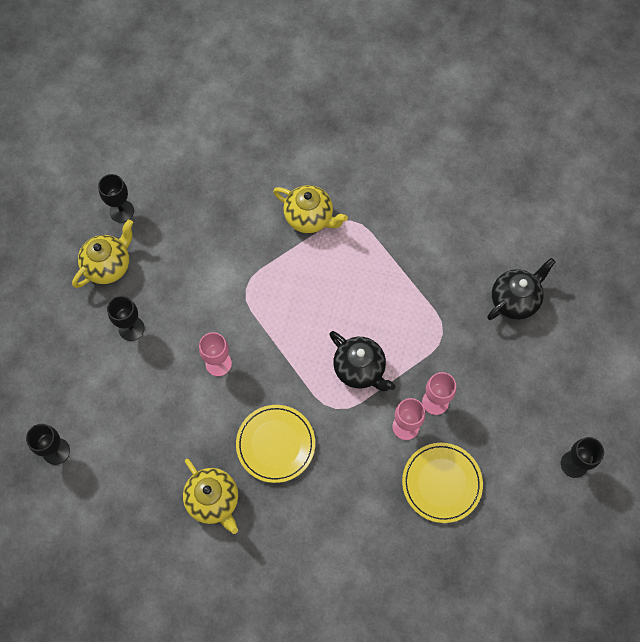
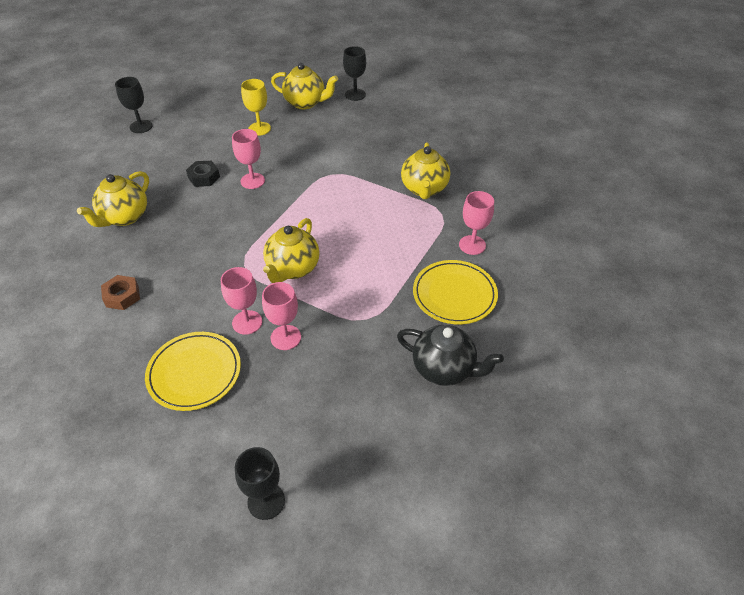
camera: 65 degrees right, 20 degrees down
black goblet [107,296,145,341] -> yellow goblet [241,79,271,136]
yellow plate [236,405,315,483] -> yellow plate moved to [413,260,498,324]
black teapot [329,331,396,391] -> yellow teapot [263,218,320,283]
none -> brown nut [101,275,140,310]
none -> black nut [186,161,220,187]
none -> pink goblet [459,191,494,255]

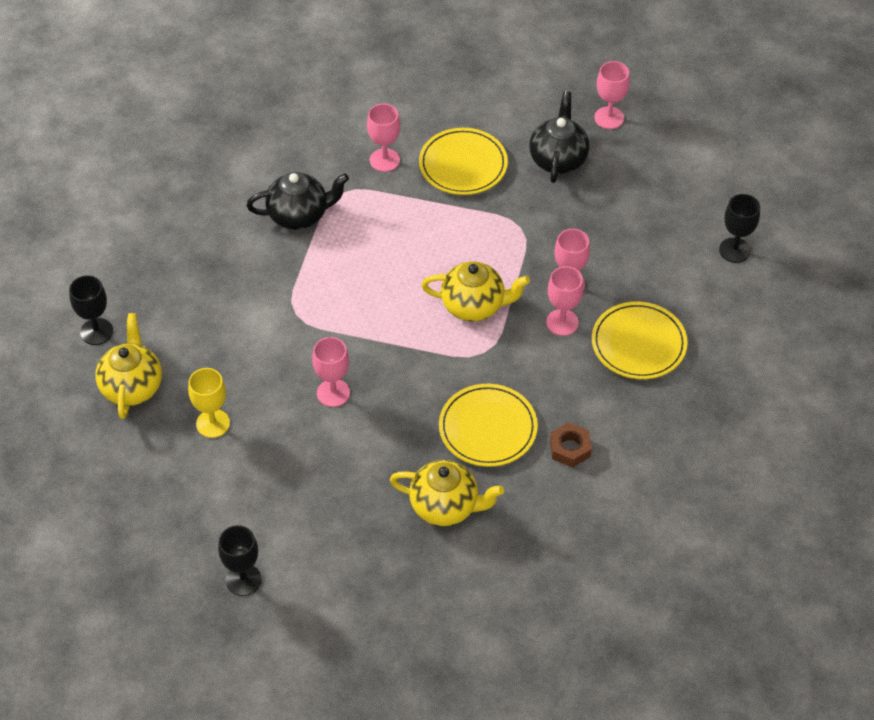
camera: 105 degrees left, 5 degrees up
black nut [186,161,220,187] -> none
yellow teapot [401,142,450,199] -> black teapot [246,172,349,230]
none -> yellow plate [439,384,538,467]
none -> pink goblet [594,61,630,129]

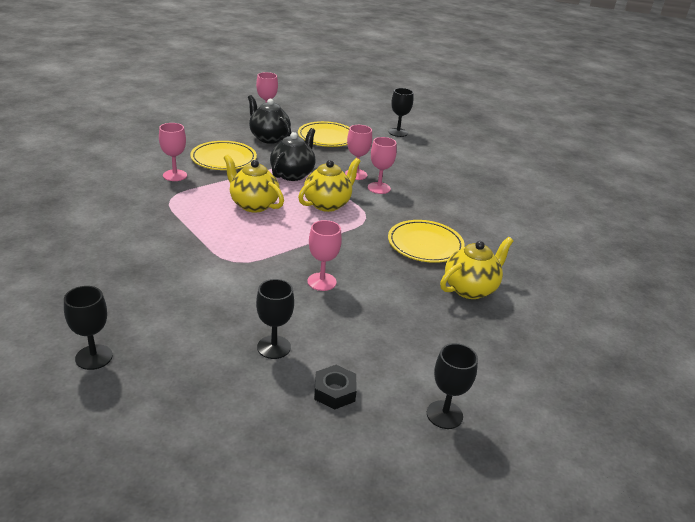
camera: 55 degrees left, 20 degrees down
yellow teapot [95,313,162,419] -> yellow teapot moved to [224,154,284,213]
yellow goblet [188,368,230,438] -> black goblet [256,279,294,359]
black teapot [246,172,349,230] -> black teapot moved to [270,128,315,181]
brown nut [550,422,592,467] -> none
yellow plate [592,302,688,379] -> yellow plate moved to [298,121,350,147]
none -> black nut [314,365,357,410]

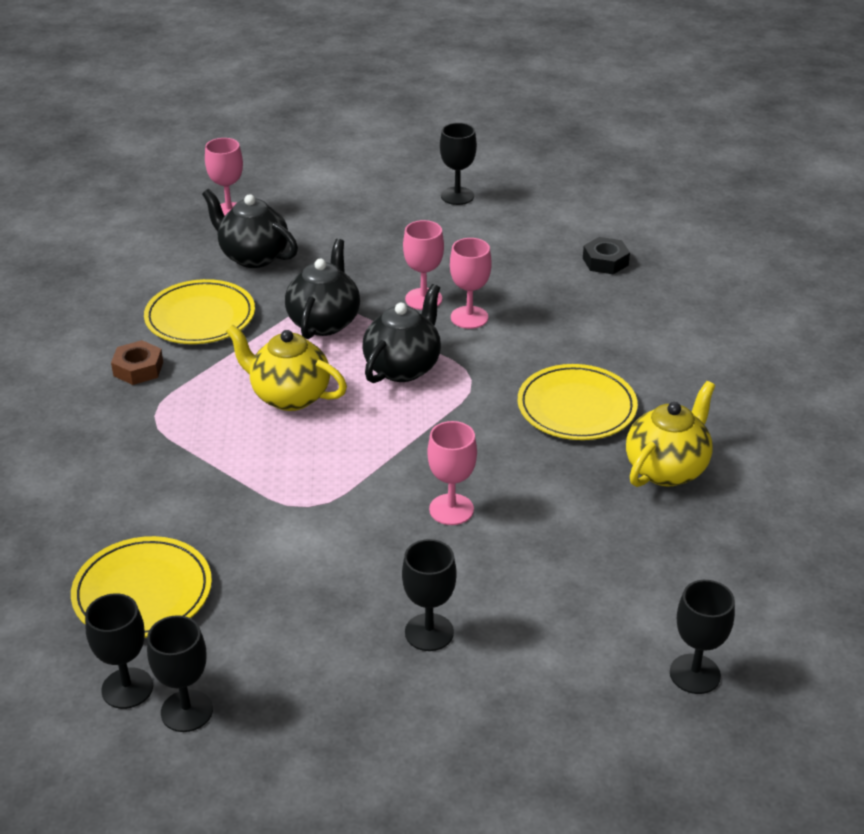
camera: 10 degrees left, 5 degrees up
pink goblet [159,123,187,181] -> brown nut [111,340,163,385]
yellow plate [298,121,350,147] -> yellow plate moved to [71,536,212,638]
yellow teapot [298,158,361,212] -> black teapot [362,284,441,383]
black nut [314,365,357,410] -> black nut moved to [583,237,630,275]
none -> black goblet [85,593,153,709]

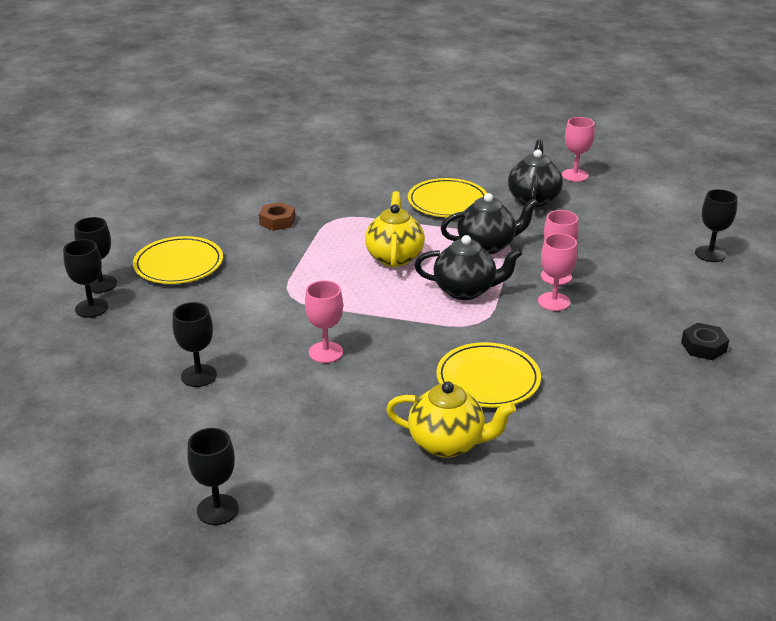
camera: 65 degrees right, 5 degrees down
brown nut [111,340,163,385] -> brown nut moved to [259,202,295,231]

